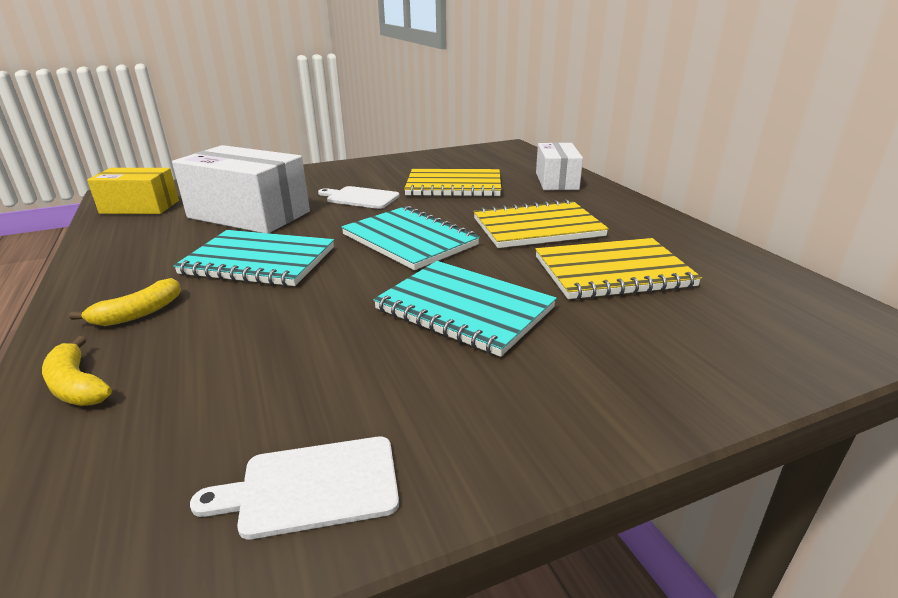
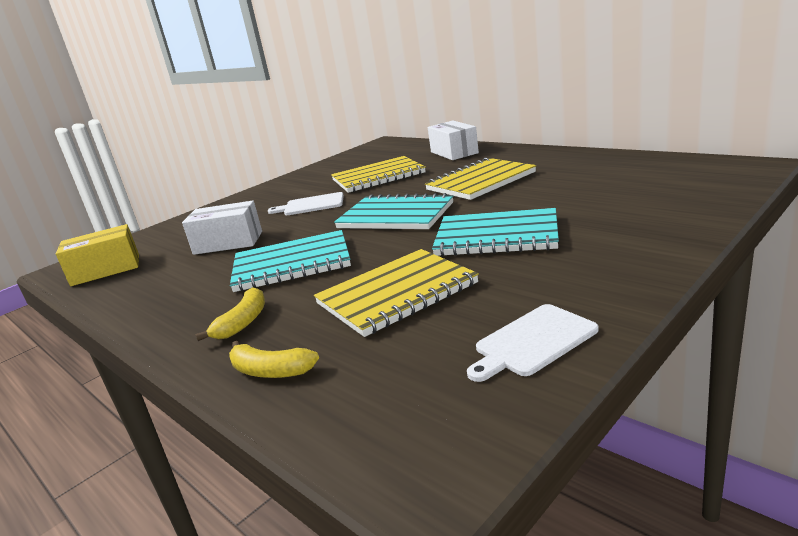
camera: 20 degrees left, 5 degrees down
white box [172,145,310,233] -> white box [182,201,262,255], size x0.63
yellow notebook [535,238,702,300] -> yellow notebook moved to [314,249,479,337]

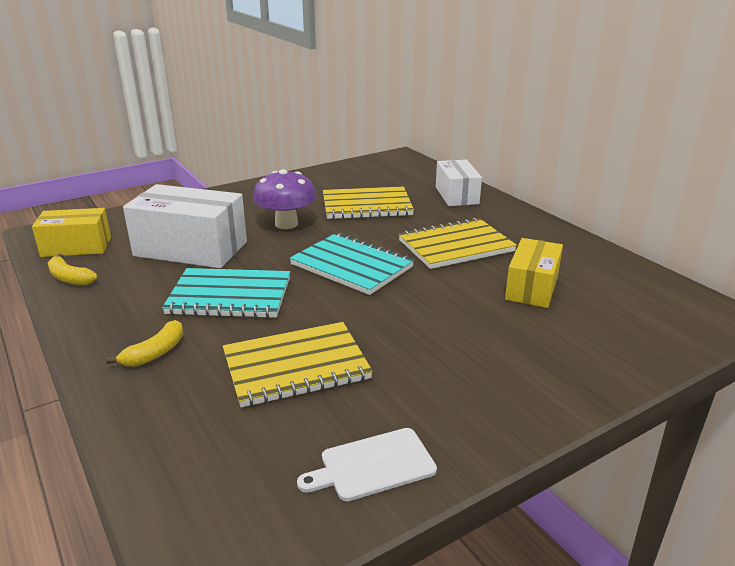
camera: 10 degrees right, 5 degrees up
white box [182,201,262,255] -> white box [123,184,247,268], size x1.59
yellow banana [229,341,319,378] -> yellow banana moved to [48,254,97,285]
white cutting board [268,192,344,215] -> purple mushroom [253,169,316,229]
turquoise notebook [432,208,559,257] -> none
none -> yellow box [505,238,563,308]

